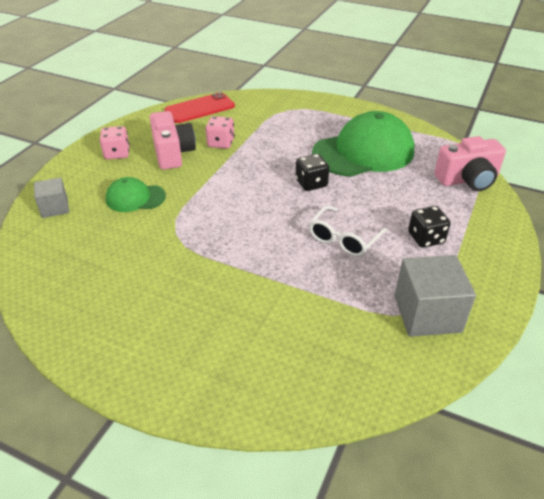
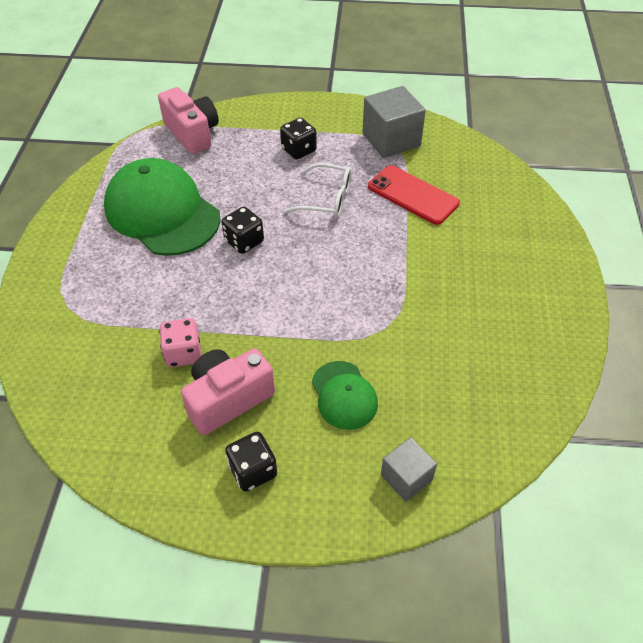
camera: 110 degrees left, 10 degrees up
pink dice [99,126,130,159] -> black dice [225,432,277,492]
red phone [165,92,235,123] -> red phone moved to [368,165,460,225]

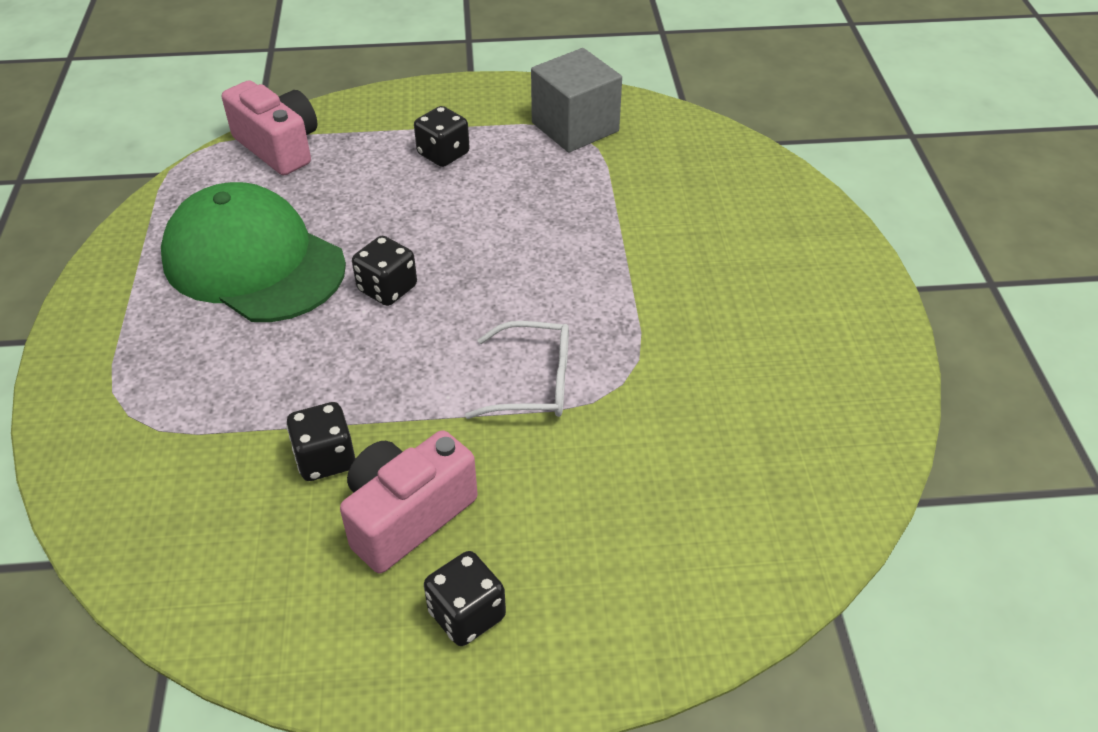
camera: 10 degrees left, 5 degrees down
pink dice [159,318,202,367] -> black dice [286,402,356,481]
white glasses [284,163,351,218] -> white glasses moved to [465,321,569,419]
green cap [312,361,378,430] -> none
red phone [368,165,460,225] -> none
grey cube [381,437,437,502] -> none

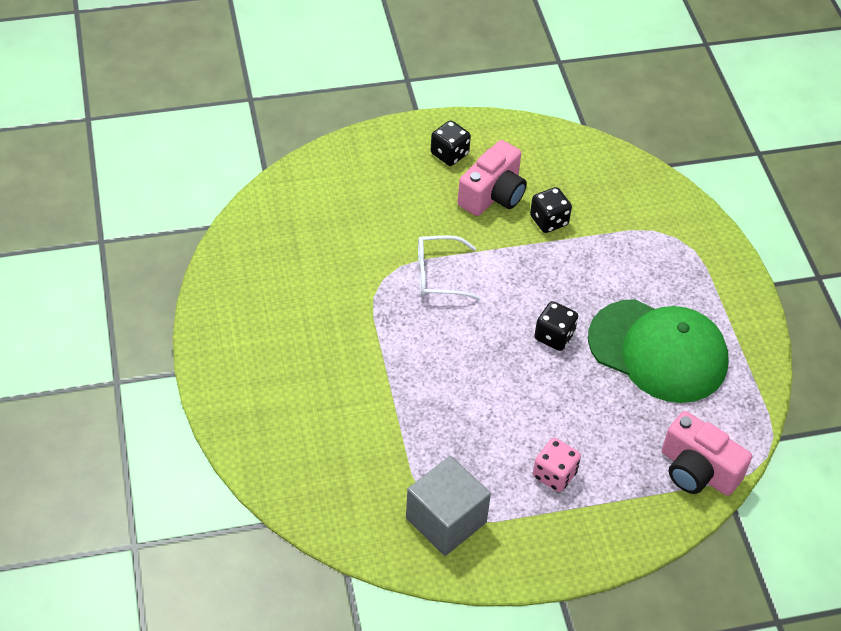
camera: 170 degrees right, 5 degrees up
black dice [414,106,470,167] -> pink dice [533,438,581,492]

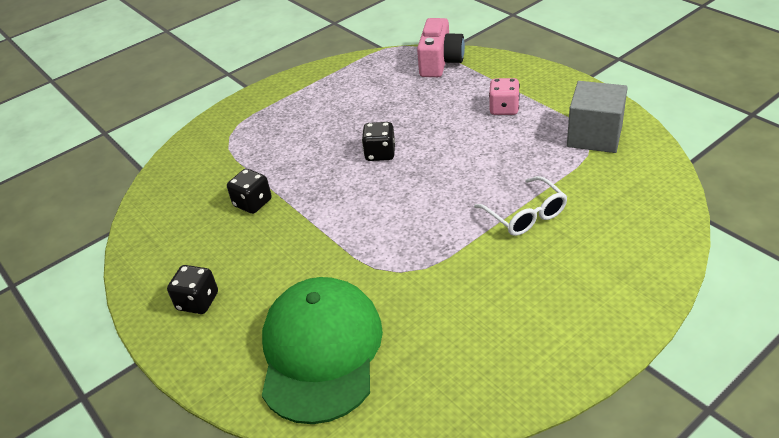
camera: 110 degrees left, 10 degrees down
white glasses [418,235,481,300] -> white glasses moved to [474,176,567,236]
pink camera [458,140,527,216] -> none
green cap [588,299,728,403] -> green cap moved to [262,277,383,424]

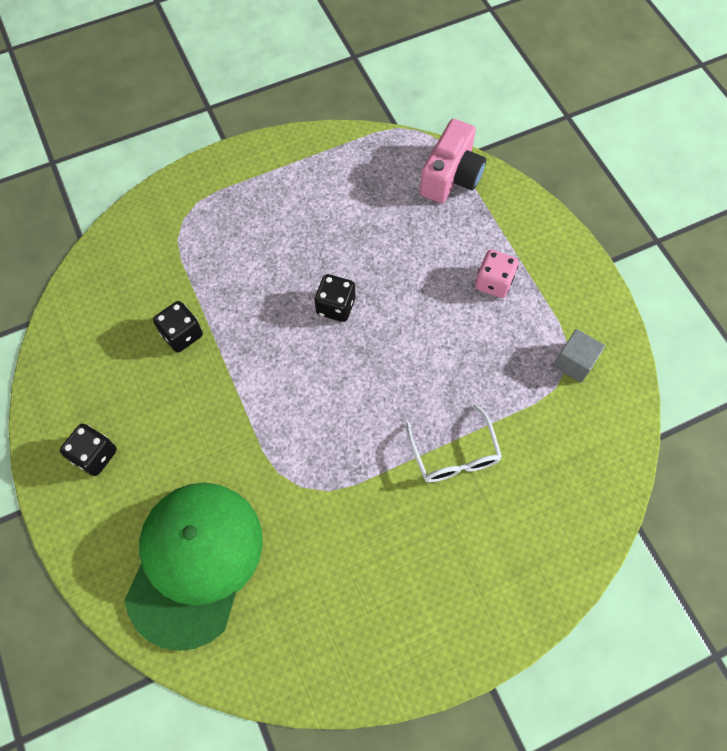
camera: 10 degrees right, 25 degrees up
grey cube [567,81,628,153] -> grey cube [553,329,605,383], size x0.59

